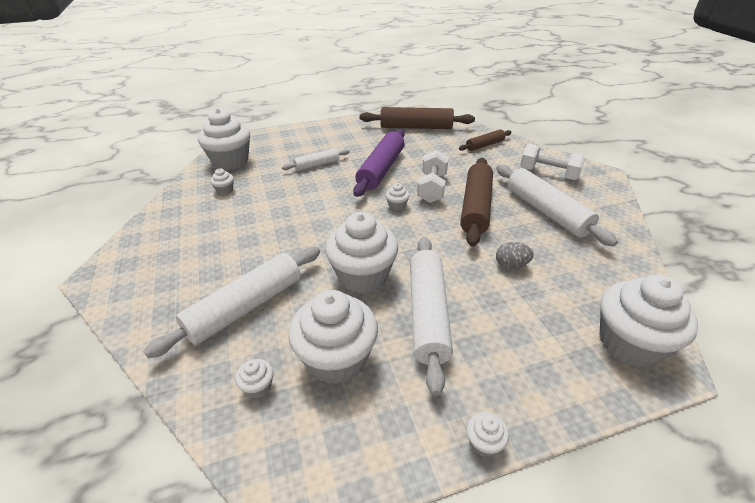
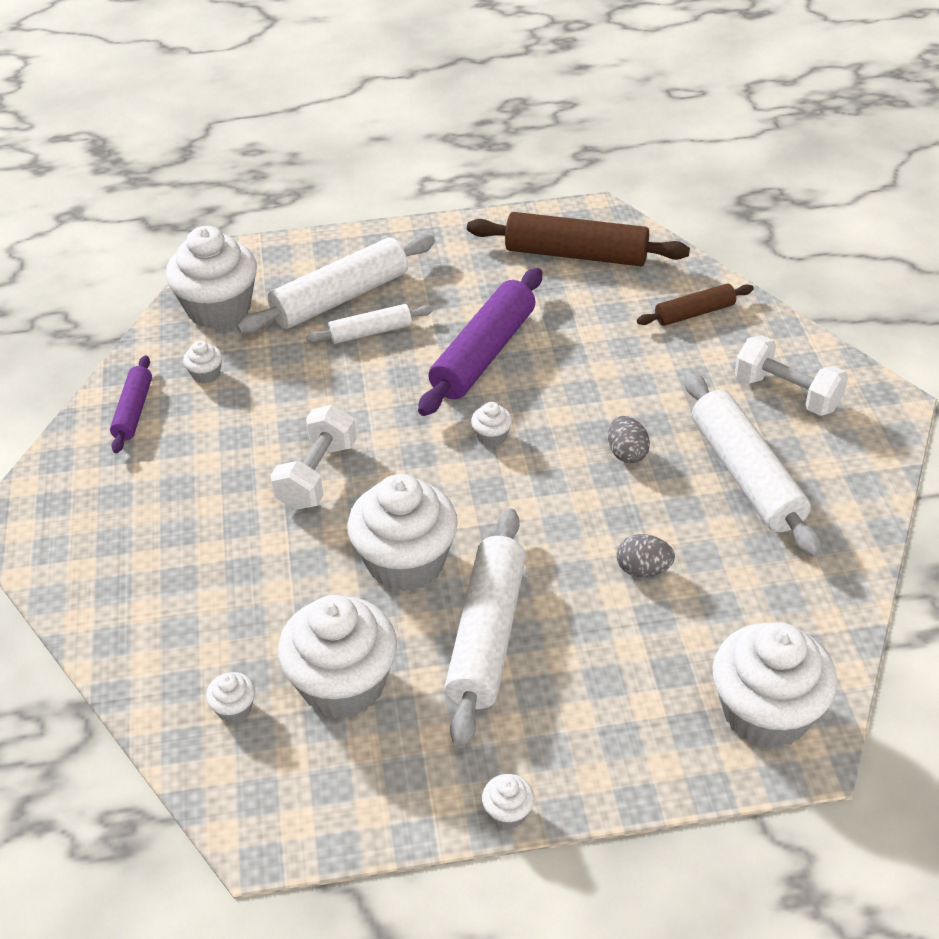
camera: 10 degrees right, 5 degrees up
white rolling pin [143,247,320,358] -> white rolling pin moved to [236,234,435,333]
white dumbbell [417,150,449,203] -> white dumbbell moved to [270,405,357,510]
brown rolling pin [460,158,493,247] -> grey egg [608,416,650,463]
none -> purple rolling pin [110,355,152,453]

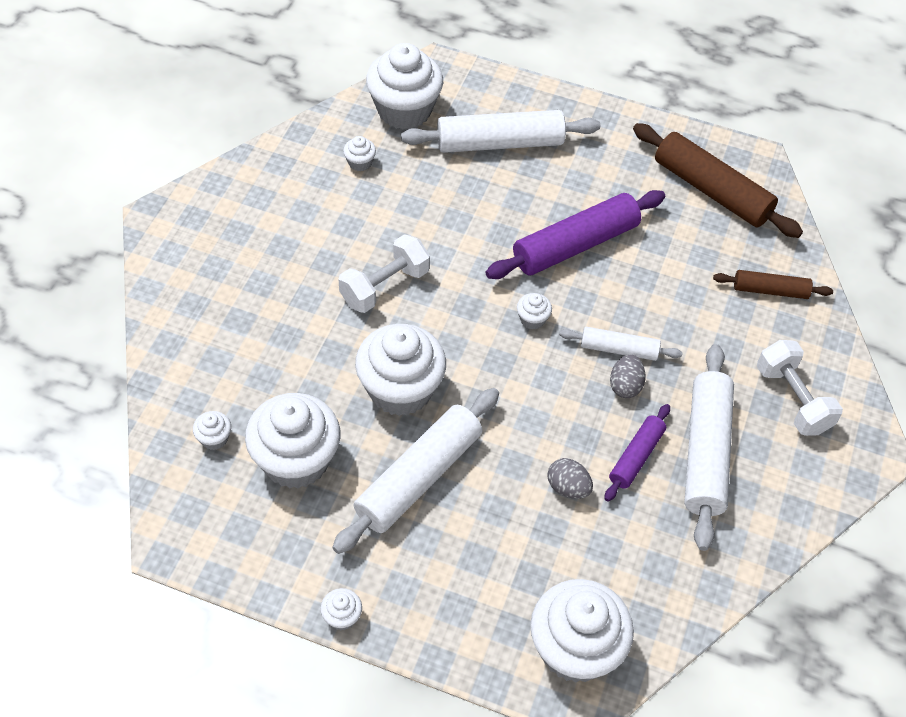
camera: 25 degrees right, 10 degrees up
purple rolling pin [110,355,152,453] -> purple rolling pin moved to [604,404,670,502]
white rolling pin [306,304,433,344] -> white rolling pin moved to [559,327,683,361]

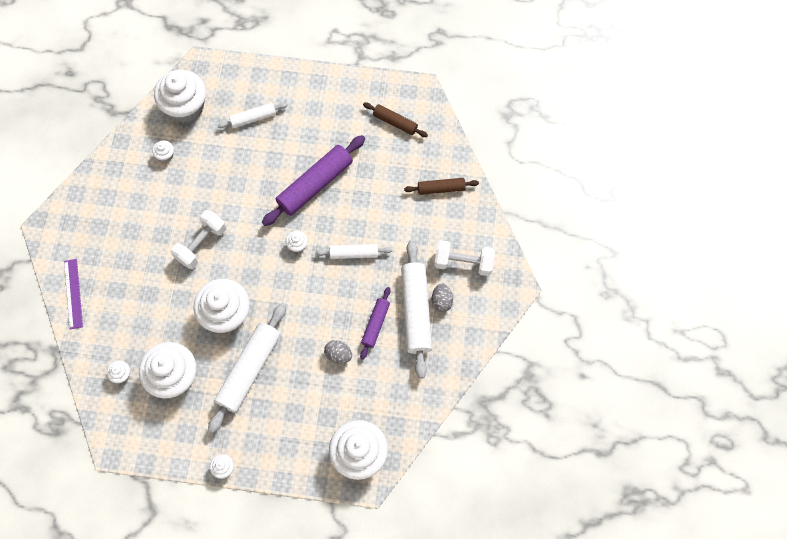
camera: 10 degrees left, 15 degrees up
white rolling pin [401,110,600,153] -> white rolling pin [217,103,288,128], size x0.55
grey egg [610,354,646,398] -> grey egg moved to [432,284,453,312]
brown rolling pin [633,123,803,238] -> brown rolling pin [363,102,428,137], size x0.55
white dumbbell [757,340,843,436] -> white dumbbell turned 45 degrees counterclockwise [434,240,495,276]
none -> purple ruler [64,259,83,329]

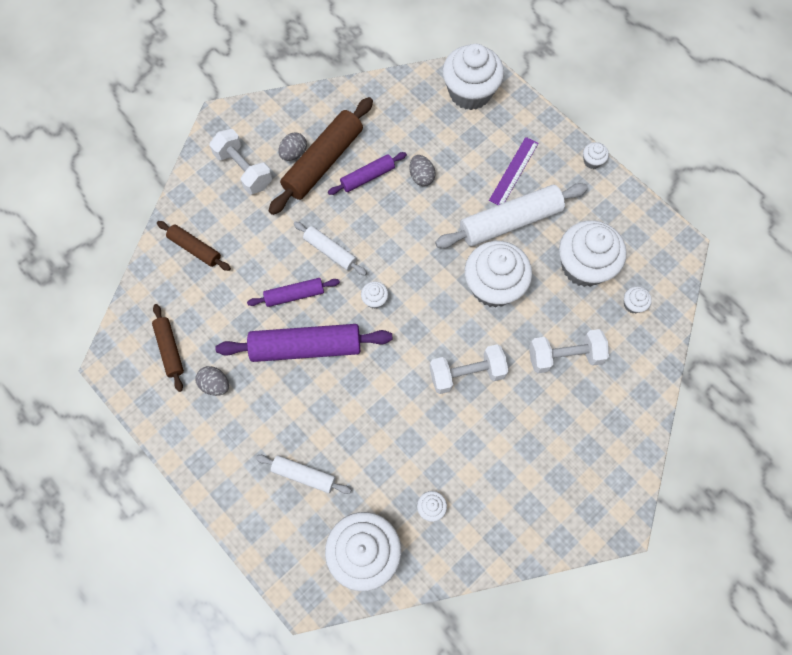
camera: 140 degrees left, 0 degrees up
purple ruler [64,259,83,329] -> purple ruler moved to [489,137,539,205]
white rolling pin [401,240,432,379] -> brown rolling pin [269,97,373,215]
none -> grey egg [195,366,229,396]
none -> purple rolling pin [247,278,340,307]
none -> white dumbbell [529,329,609,373]

